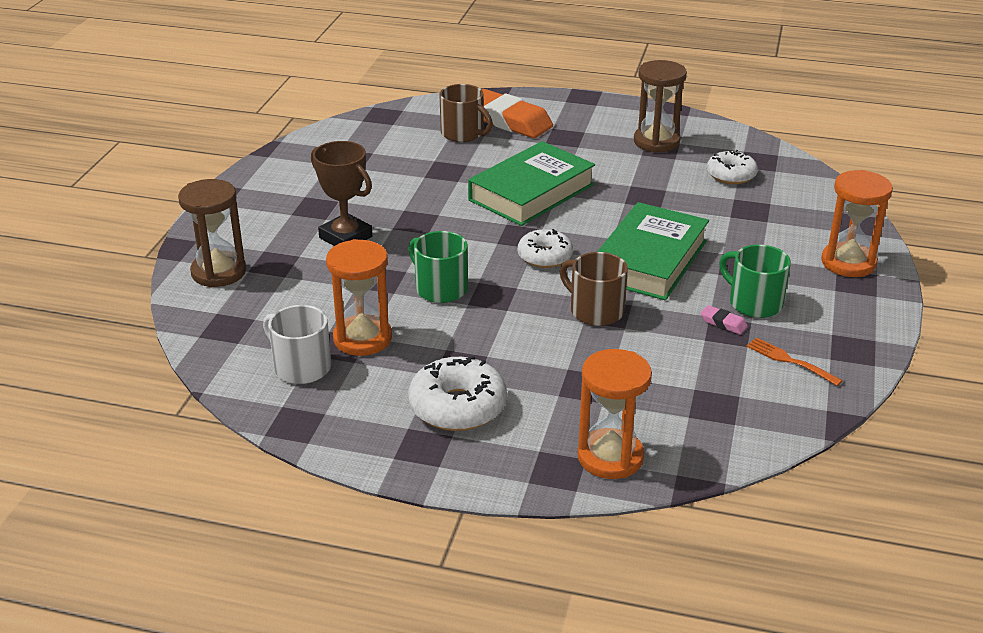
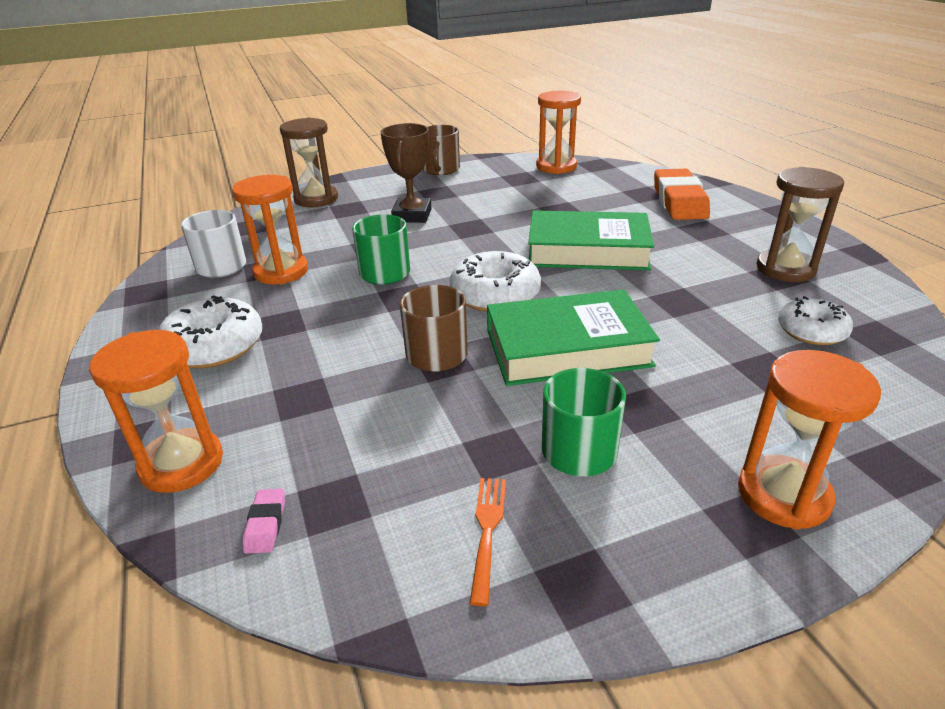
camera: 55 degrees right, 0 degrees up
brown mug [439,84,493,142] -> brown mug moved to [423,125,460,175]
white donut [518,229,573,268] -> white donut [450,251,541,312], size x1.50
pink eraser [700,305,748,335] -> pink eraser moved to [243,489,285,554]
none -> orange hourglass [536,91,581,174]

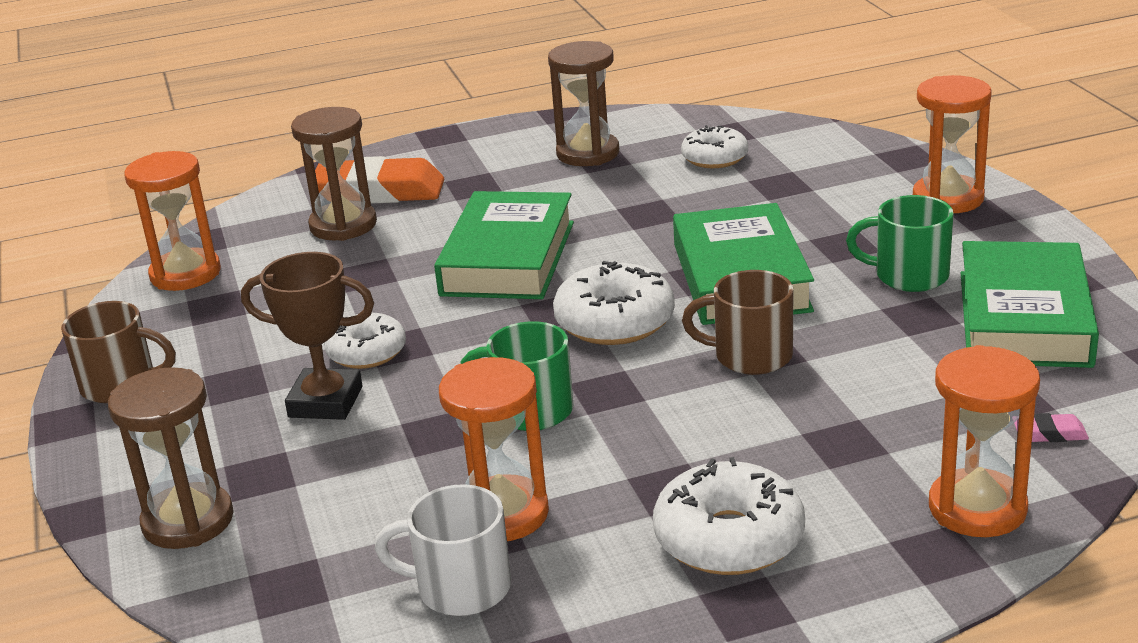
camera: 85 degrees left, 5 degrees down
orange fork [469,478,506,606] -> green book [961,241,1099,368]
none -> brown hourglass [291,107,377,241]
none -> white donut [324,313,406,369]

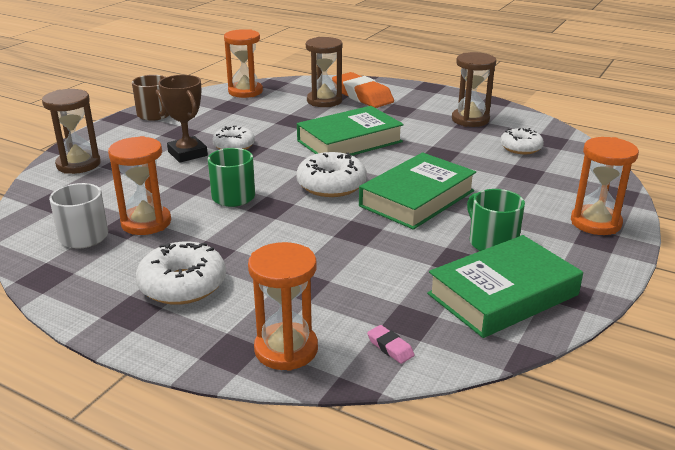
camera: 45 degrees right, 0 degrees up
brown mug [682,270,793,375] -> none

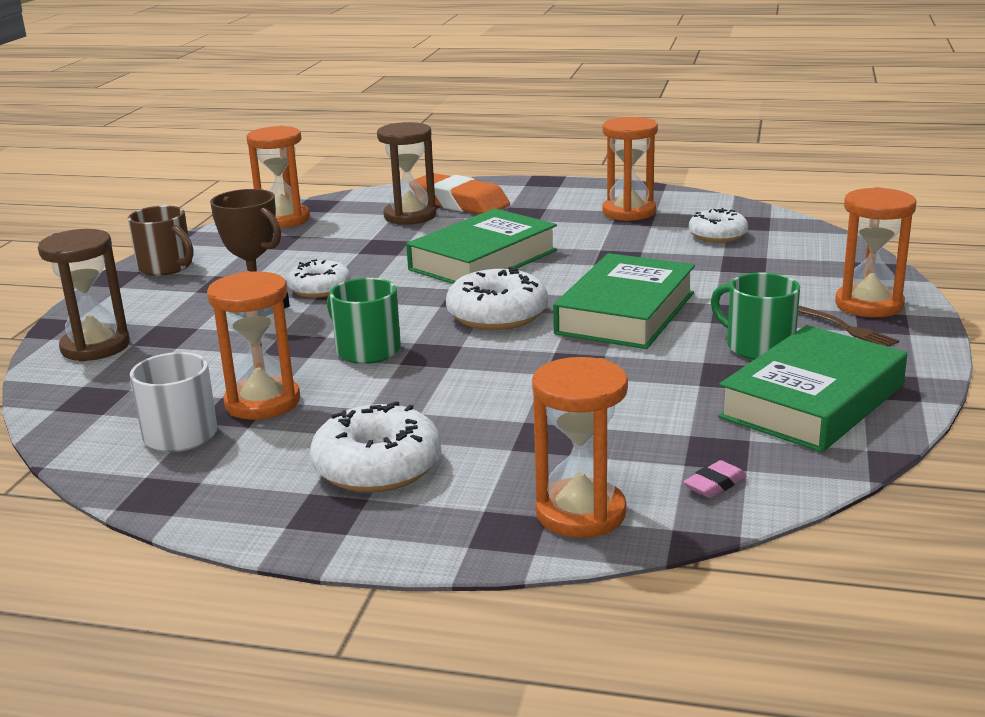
camera: 15 degrees left, 5 degrees down
pink eraser [367,325,415,364] -> pink eraser turned 75 degrees counterclockwise [683,460,746,498]
brown hourglass [452,52,496,127] -> orange hourglass [602,117,658,221]
none -> brown fork [798,306,899,347]

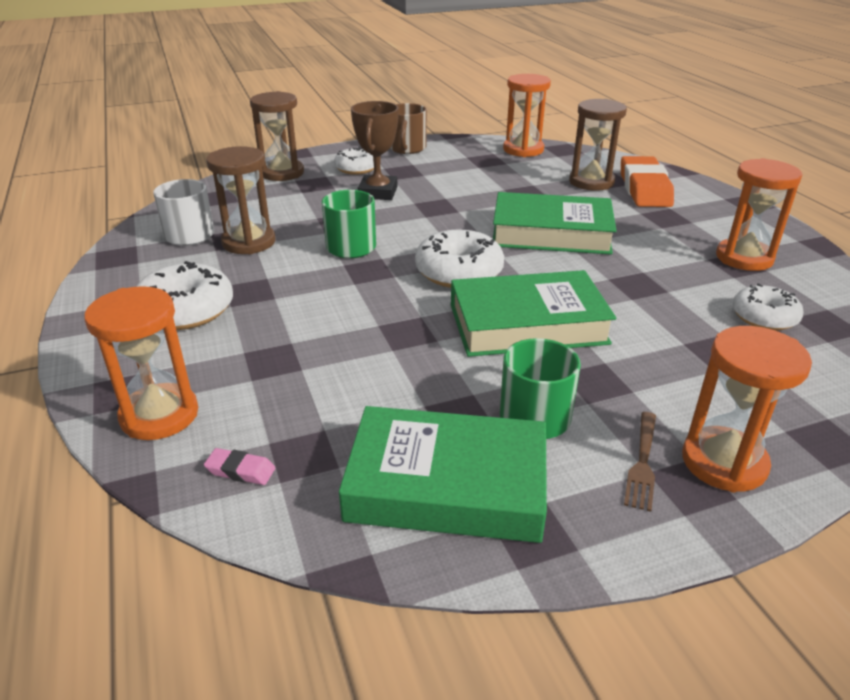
camera: 55 degrees right, 10 degrees up
orange hourglass [207,271,300,420] -> brown hourglass [206,146,275,255]
white donut [287,259,351,298] -> white donut moved to [334,147,374,175]

